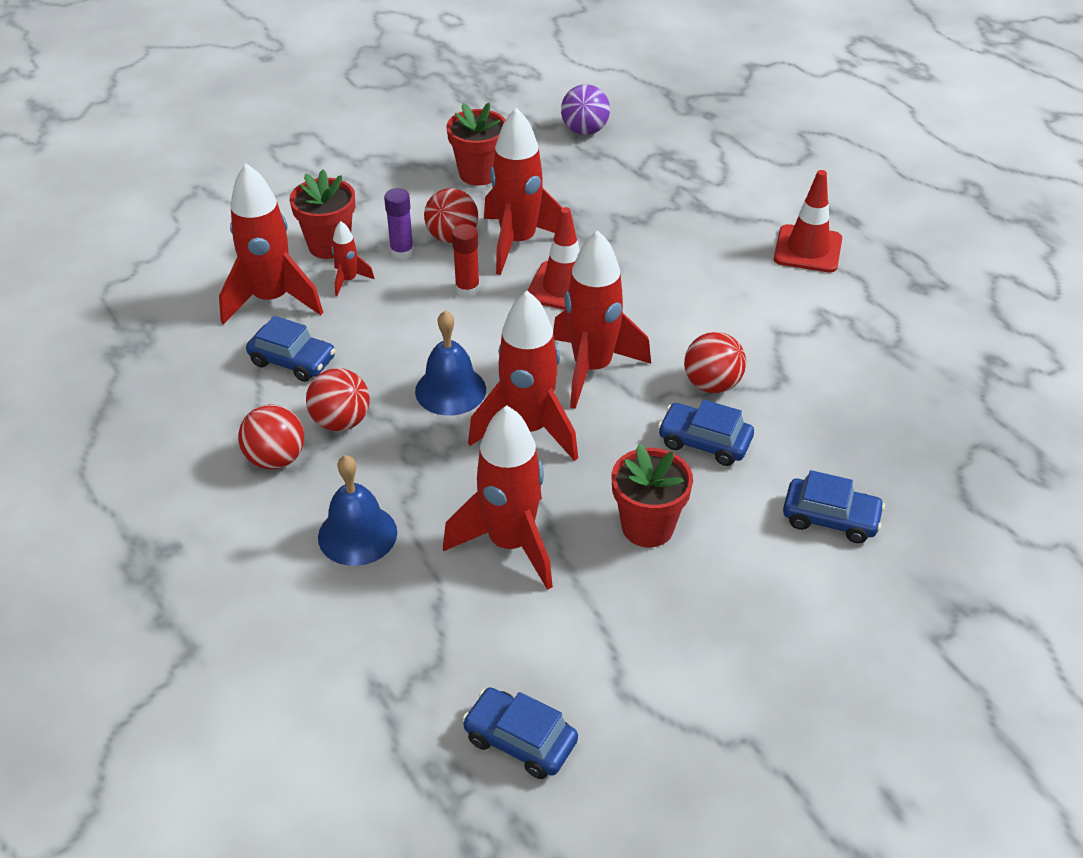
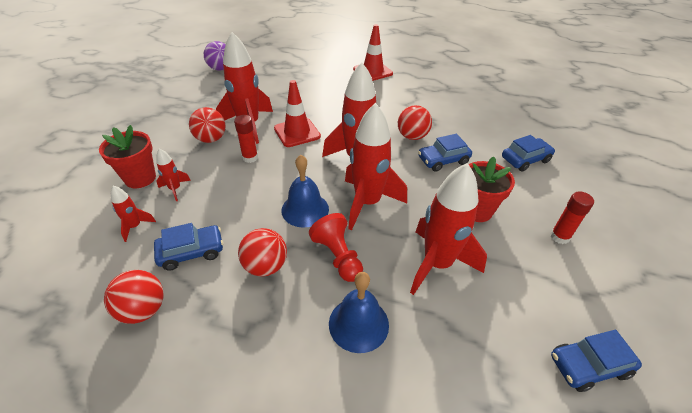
camera: 45 degrees left, 0 degrees up
red rocket [219,164,323,324] -> red rocket [111,186,156,242], size x0.46
red ball [238,405,304,469] -> red ball moved to [104,270,164,324]
purple glue stick [384,188,414,260] -> none
red flower pot [446,103,506,186] -> none
none -> red pawn [309,213,363,282]
none -> red glue stick [550,191,594,244]

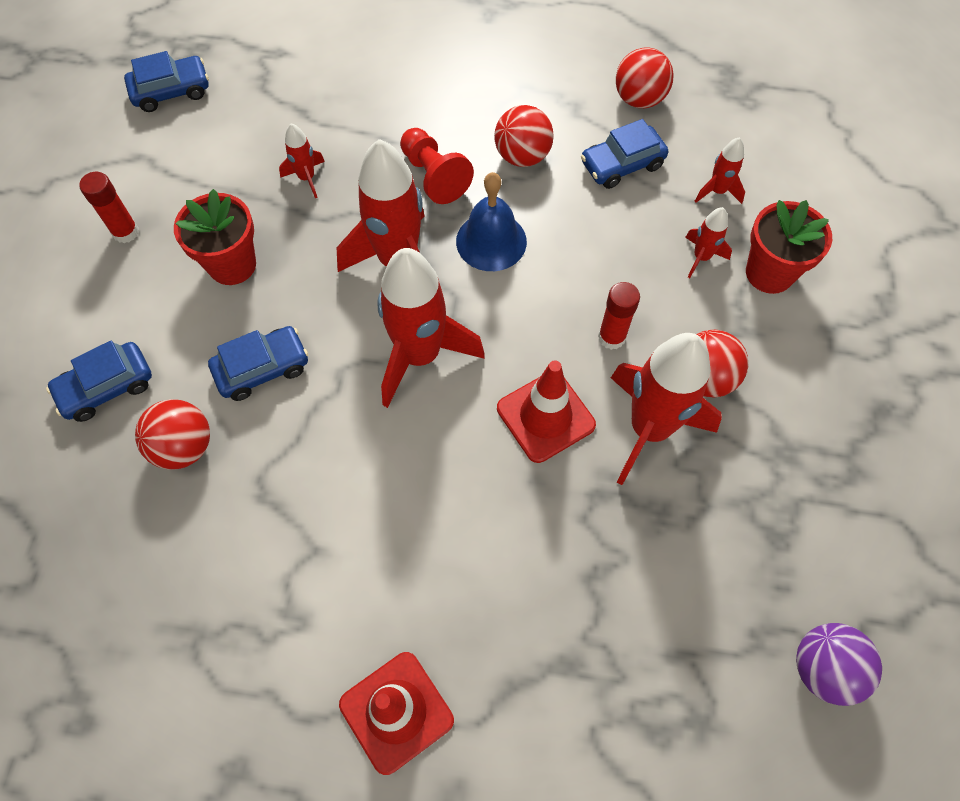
camera: 175 degrees right, 20 degrees up
blue bell [329,272,389,353] -> none
red ball [398,105,432,140] -> red ball moved to [135,399,210,470]
red rocket [410,163,487,295] -> red rocket [279,123,325,198], size x0.46

